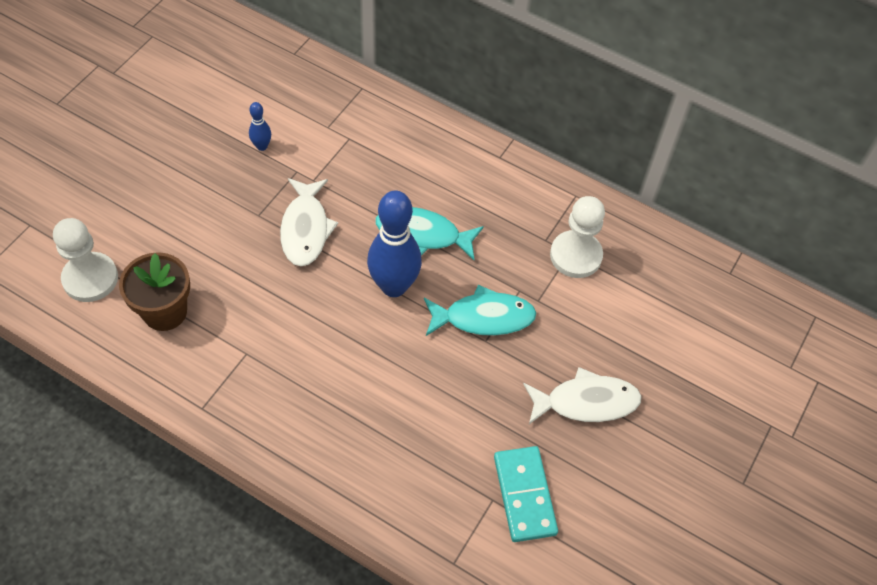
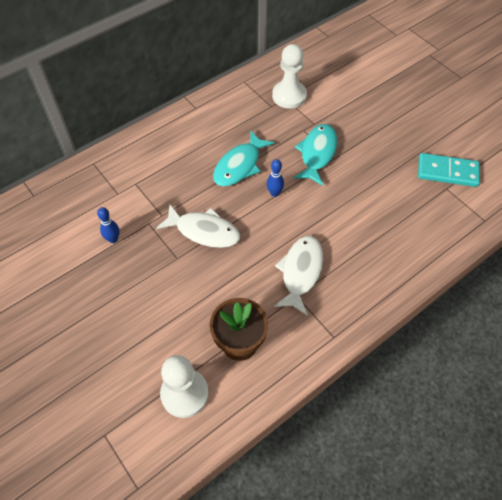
camera: 65 degrees left, 0 degrees up
blue bowling pin [367,191,422,297] -> blue bowling pin [267,159,284,197], size x0.45
white fish [523,367,642,424] -> white fish moved to [274,236,323,316]

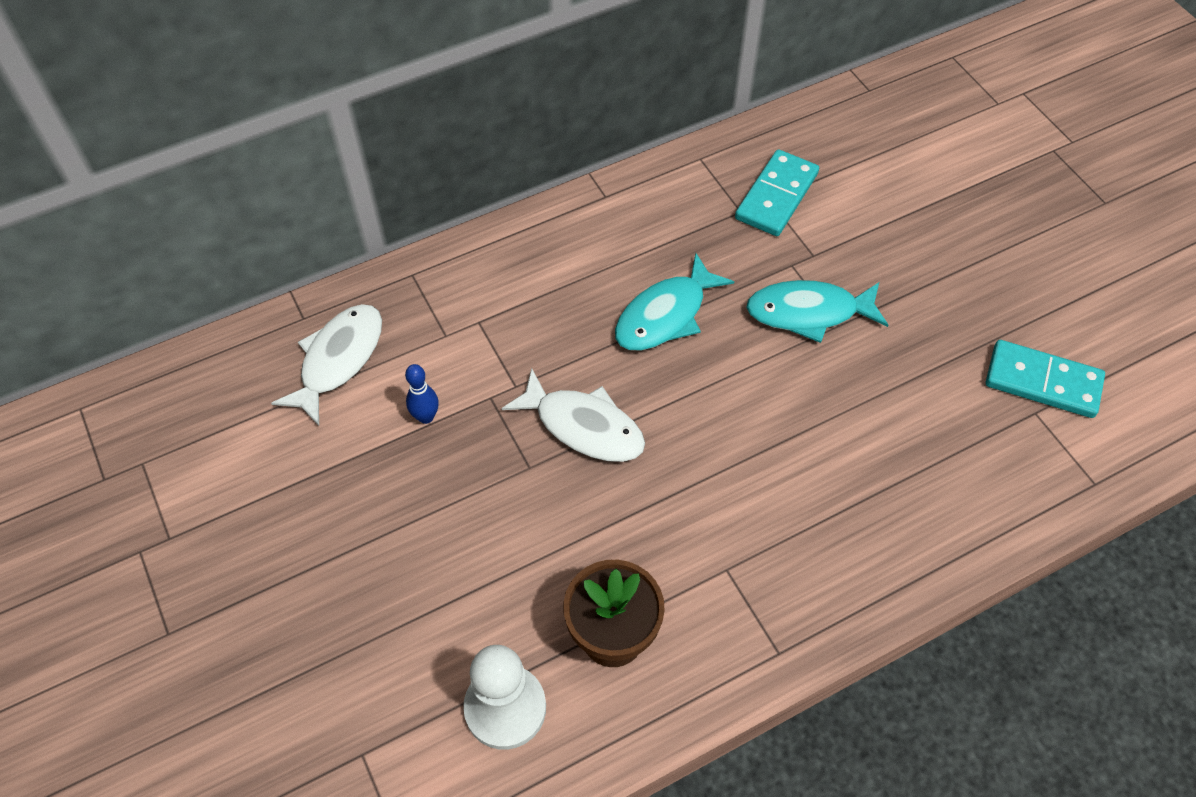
camera: 10 degrees right, 0 degrees up
blue bowling pin [267,159,284,197] -> none
white pawn [272,44,307,109] -> turquoise domino [735,149,819,236]
white fish [274,236,323,316] -> white fish moved to [271,304,382,426]
turquoise fish [293,124,337,186] -> turquoise fish turned 120 degrees counterclockwise [746,280,888,343]

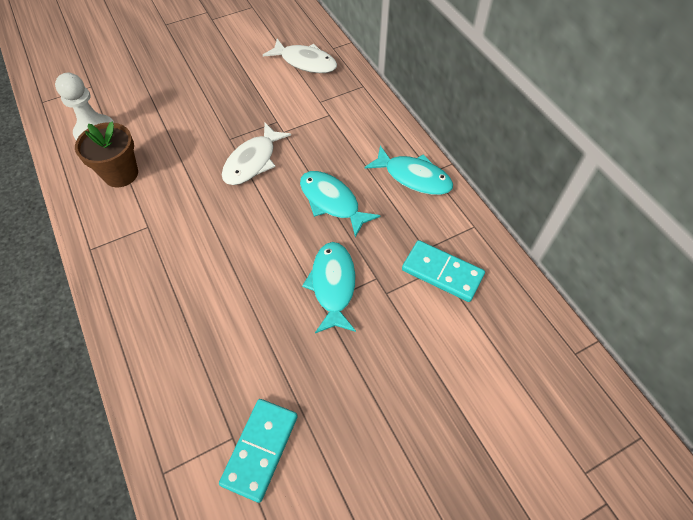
camera: 90 degrees right, 0 degrees up
blue bowling pin [405,364,439,424] -> none
none -> turquoise fish [364,145,453,195]

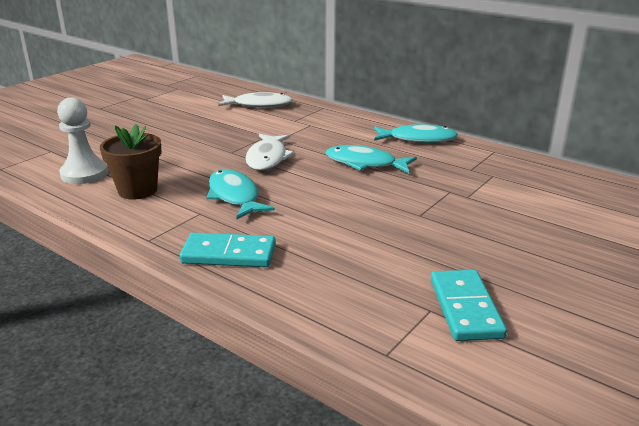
camera: 25 degrees left, 30 degrees down
turquoise fish [302,242,356,333] -> turquoise fish moved to [206,169,275,219]
turquoise domino [402,240,485,302] -> turquoise domino moved to [180,232,276,267]

